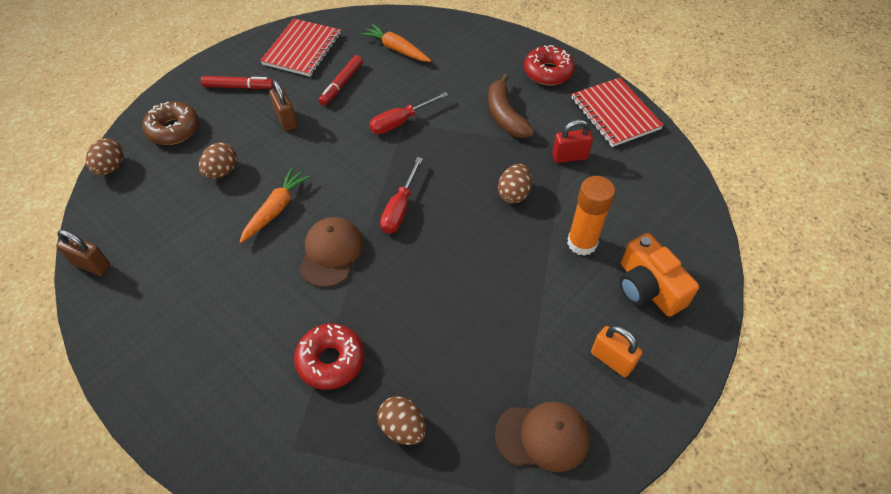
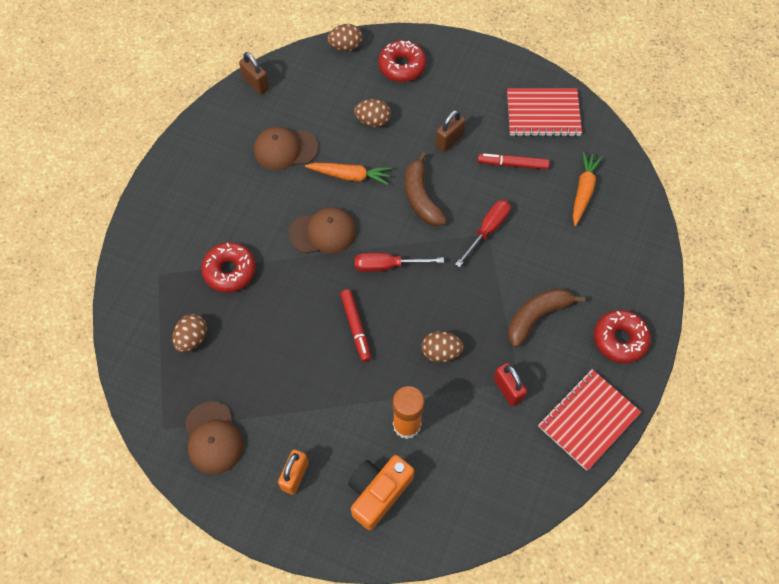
camera: 70 degrees right, 10 degrees up
brown padlock [56,230,111,276] -> brown padlock turned 45 degrees counterclockwise [239,52,269,95]
brown donut [142,101,199,145] -> red donut [378,40,426,82]
red marker [201,76,273,89] -> red marker moved to [340,290,371,362]
red screwdriver [369,92,449,134] -> red screwdriver turned 90 degrees clockwise [455,200,511,267]
none -> brown cap [254,127,318,170]
none -> brown banana [405,152,447,226]

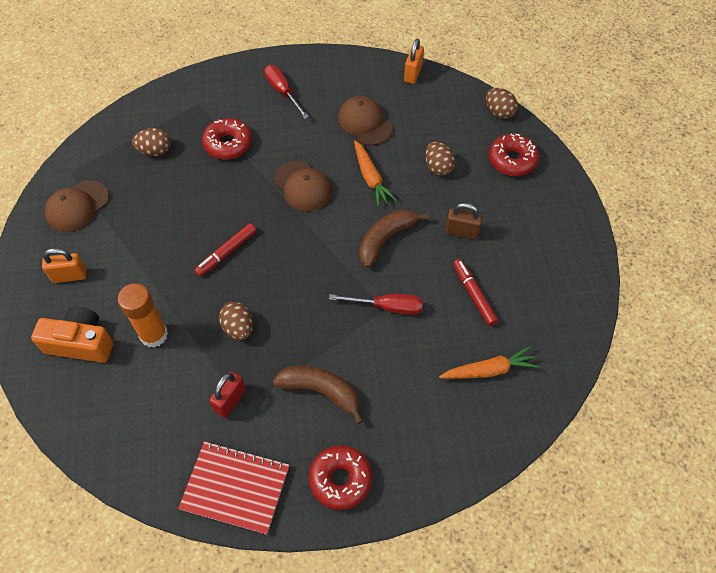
camera: 60 degrees right, 5 degrees down
brown padlock [239,52,269,95] -> orange padlock [404,39,424,84]
red screwdriver [355,253,444,272] -> red screwdriver moved to [264,65,309,119]
red notebook [507,88,582,137] -> none

